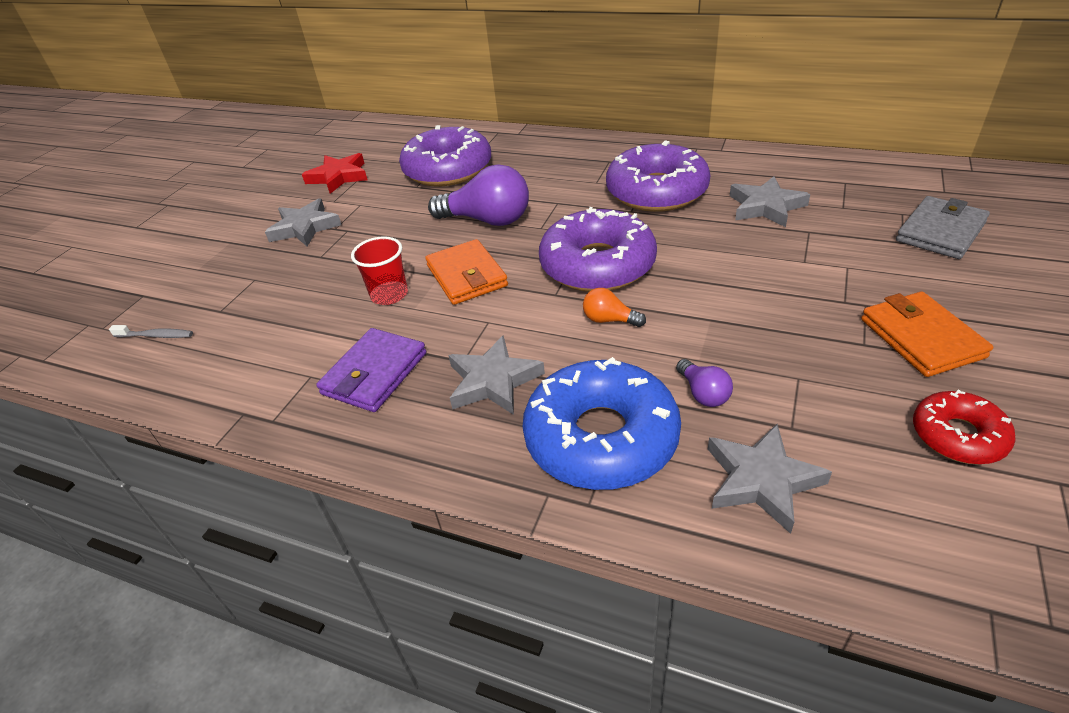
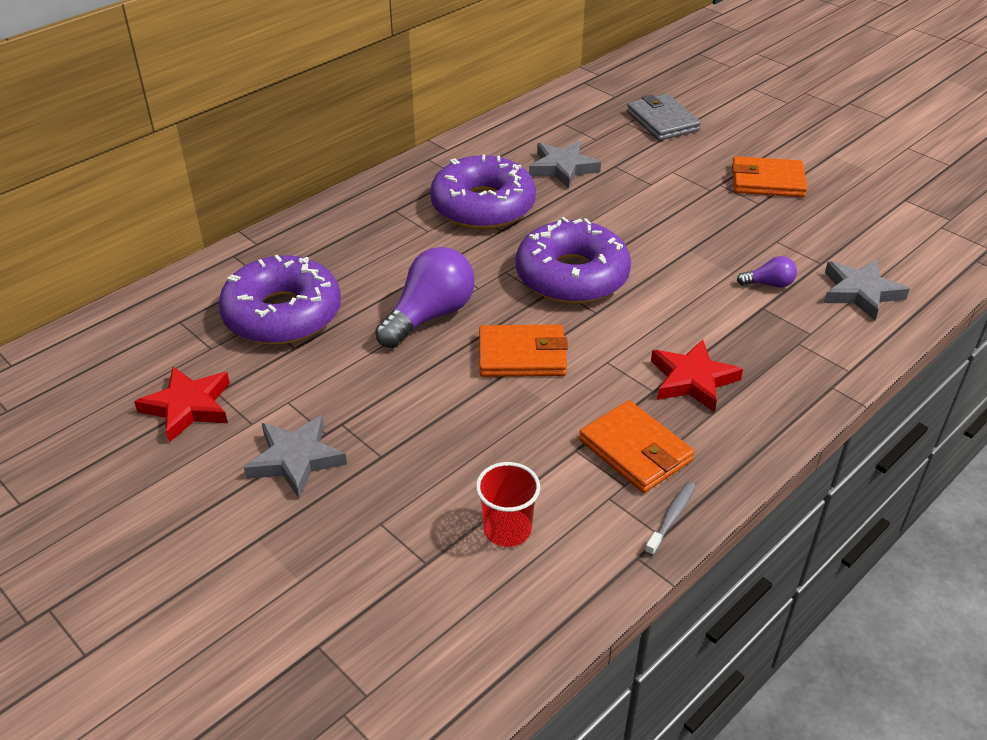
camera: 70 degrees left, 0 degrees up
grey toothbrush [109,325,193,338] -> grey toothbrush moved to [645,482,696,556]
purple wallet [316,328,426,412] -> orange wallet [579,400,694,493]
red cup [351,236,408,305] -> red cup moved to [476,462,540,547]
grey star [448,335,545,415] -> red star [651,339,743,412]
blue donut [523,357,681,490] -> none
orange light bulb [583,288,646,327] -> none
red donut [913,390,1016,464] -> none

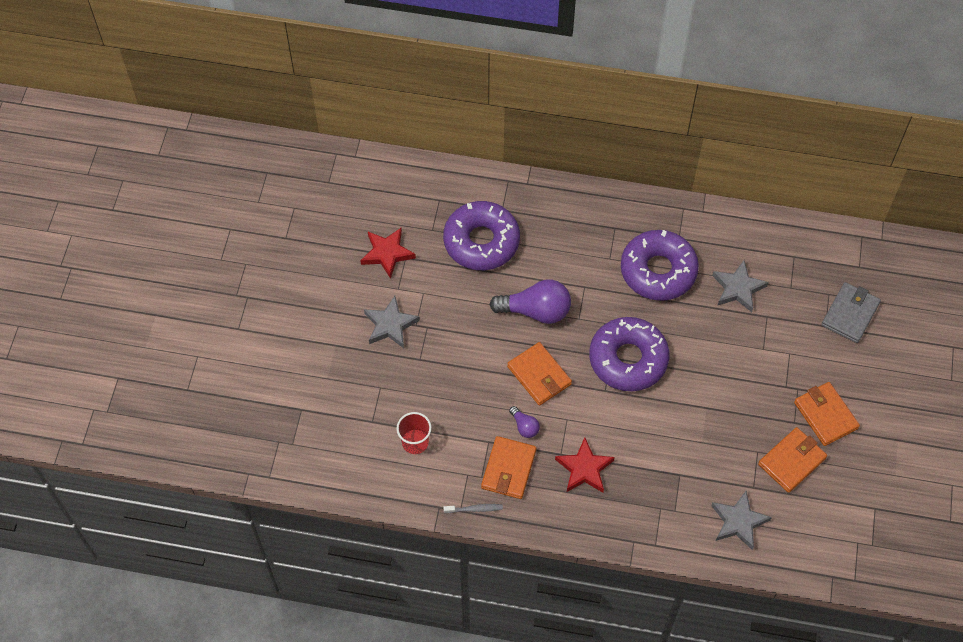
camera: 55 degrees right, 20 degrees up
purple light bulb [737,256,797,288] -> purple light bulb moved to [509,406,540,438]
none -> orange wallet [758,427,827,493]

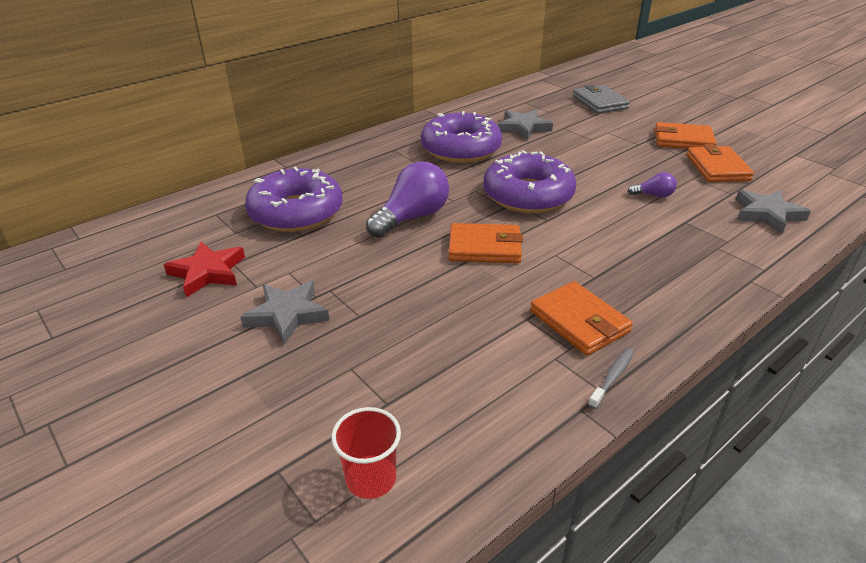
camera: 50 degrees left, 25 degrees down
red cup [397,412,432,454] -> red cup moved to [331,407,401,499]
purple light bulb [509,406,540,438] -> purple light bulb moved to [628,172,677,197]
red star [555,438,615,493] -> none

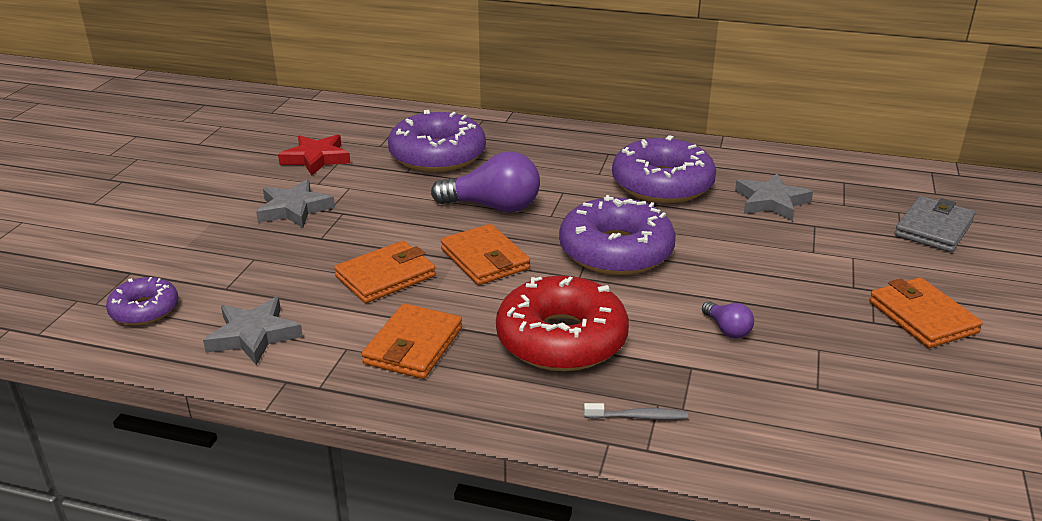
camera: 55 degrees right, 5 degrees down
red cup [331,407,401,499] -> purple donut [106,277,178,325]
grey toothbrush [588,348,634,409] -> grey toothbrush moved to [584,403,688,420]
orange wallet [687,144,754,182] -> orange wallet moved to [334,241,436,303]
grey star [736,190,811,234] -> grey star moved to [203,297,303,365]
none -> red donut [496,276,629,371]

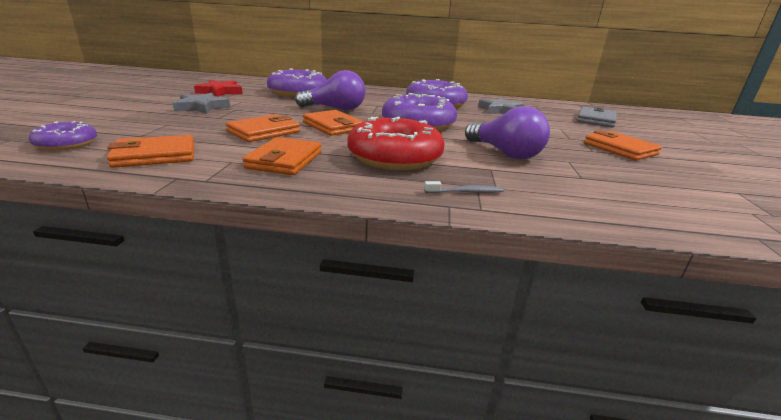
camera: 10 degrees left, 5 degrees down
grey star [203,297,303,365] -> orange wallet [107,135,195,168]
purple light bulb [702,301,754,338] -> purple light bulb [465,106,550,159], size x2.07

